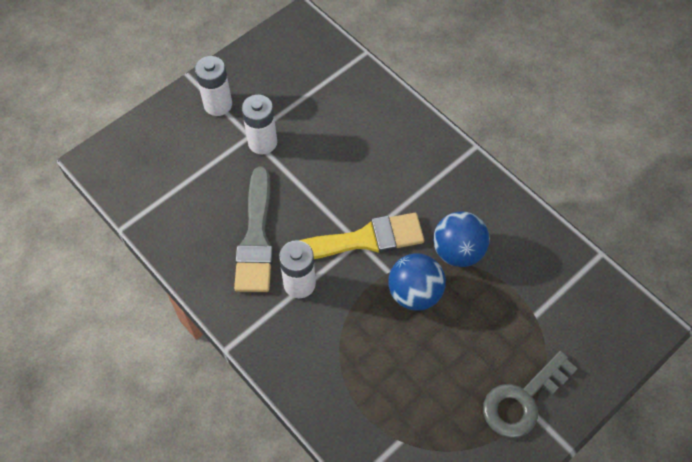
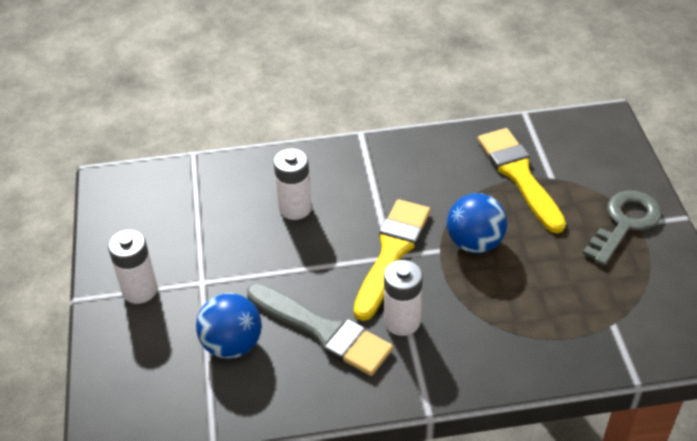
camera: 55 degrees left, 15 degrees down
white battery [242,95,277,154] -> white battery moved to [274,148,312,220]
blue ball [433,211,490,267] -> blue ball moved to [196,293,262,359]
grey key [483,351,578,438] -> grey key turned 135 degrees counterclockwise [583,191,662,266]
none -> yellow brush [478,128,566,233]

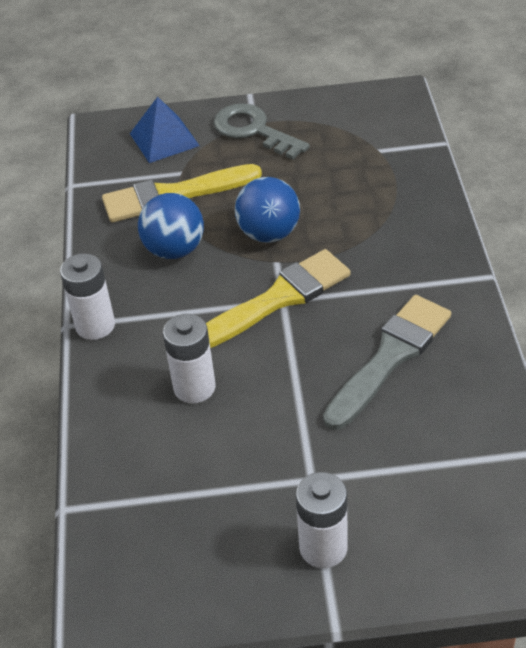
camera: 85 degrees left, 0 degrees up
blue ball [196,293,262,359] -> blue ball moved to [138,193,204,259]
yellow brush [354,199,430,321] -> yellow brush turned 120 degrees clockwise [206,249,351,348]
white battery [384,260,423,336] -> white battery moved to [60,253,115,340]
none -> blue pyramid [130,97,200,163]

